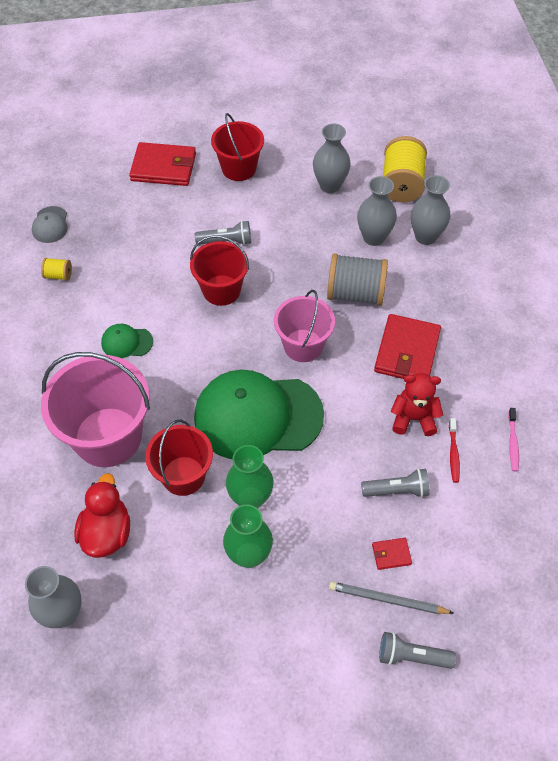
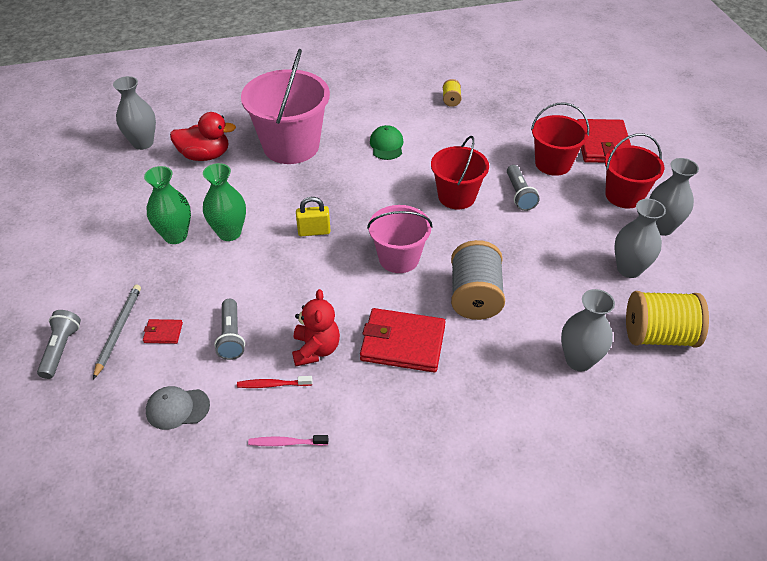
camera: 85 degrees right, 10 degrees down
grey cap [32,206,68,243] -> grey cap moved to [146,386,210,430]
red bucket [145,420,213,496] -> red bucket moved to [531,102,590,176]
green cap [194,370,324,459] -> yellow padlock [296,197,331,236]
grey vase [357,176,397,246] -> grey vase moved to [649,158,699,236]
red wallet [372,538,412,570] -> red wallet turned 75 degrees counterclockwise [143,319,183,344]

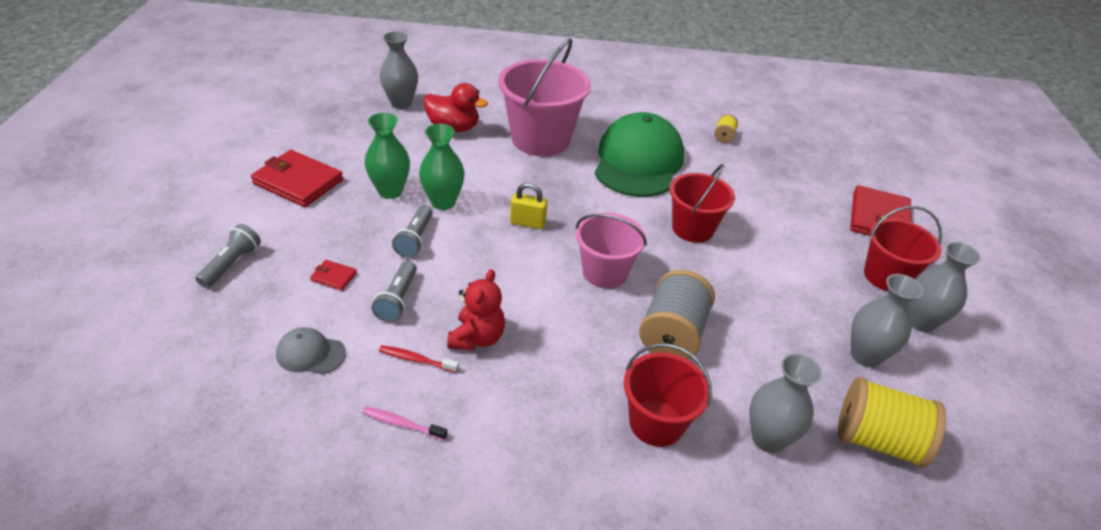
camera: 15 degrees right, 5 degrees down
grey pencil [93,285,141,380] -> none
red wallet [360,308,446,373] -> red wallet moved to [251,150,343,207]
green cap [370,125,404,160] -> green cap [595,112,684,197], size x2.37
grey flashlight [507,165,540,211] -> grey flashlight moved to [392,205,433,258]
red bucket [531,102,590,176] -> red bucket moved to [624,343,712,447]

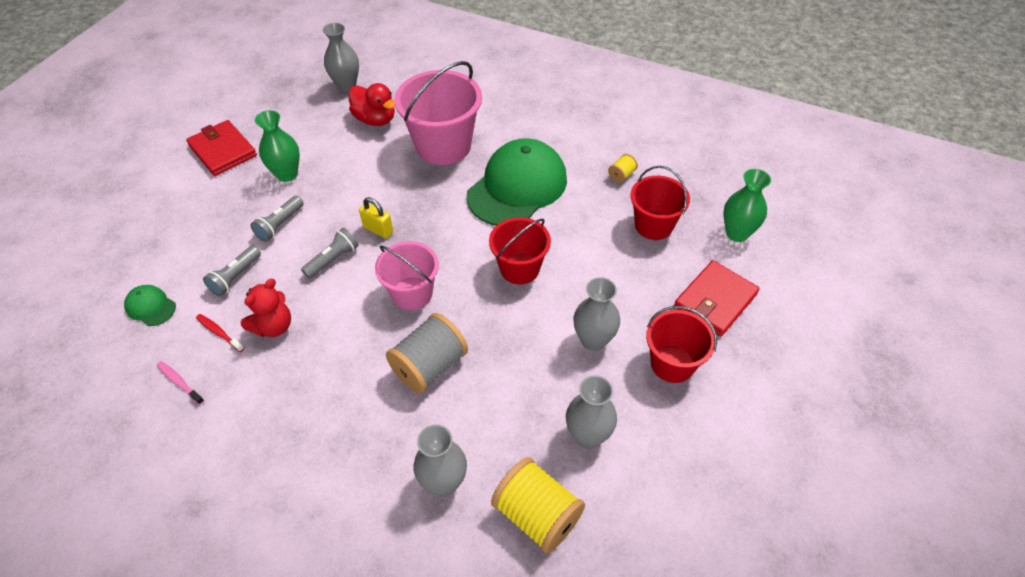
camera: 25 degrees right, 10 degrees up
grey flashlight [195,224,261,288] -> grey flashlight moved to [301,228,359,279]
grey cap [276,327,346,374] -> green cap [124,285,176,326]
red wallet [310,260,357,291] -> none
green vase [419,124,465,210] -> green vase moved to [723,169,771,242]
red bucket [624,343,712,447] -> red bucket moved to [630,165,690,240]
grey vase [908,242,981,332] -> grey vase moved to [574,277,620,351]

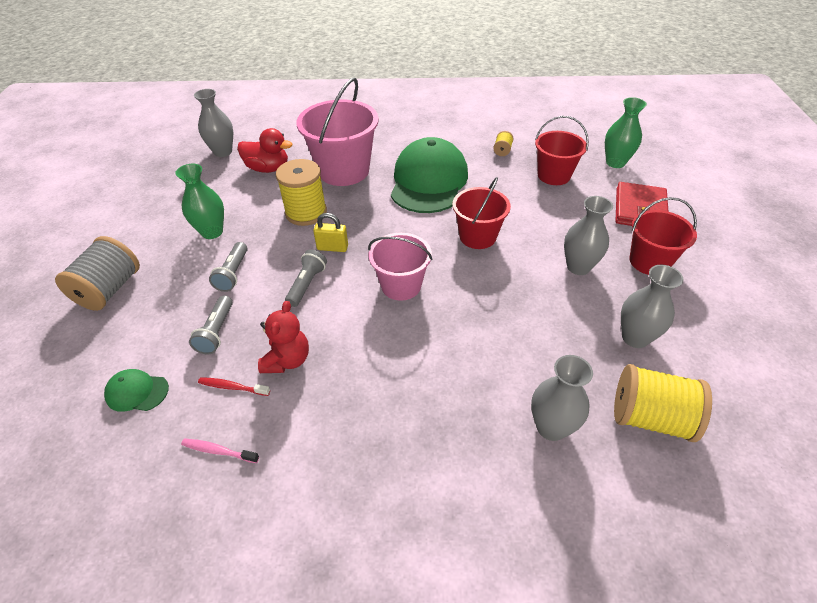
camera: 25 degrees left, 5 degrees down
red wallet [186,120,257,176] -> none
grey spool [386,313,468,394] -> grey spool moved to [55,236,140,311]
none -> yellow spool [276,159,327,226]

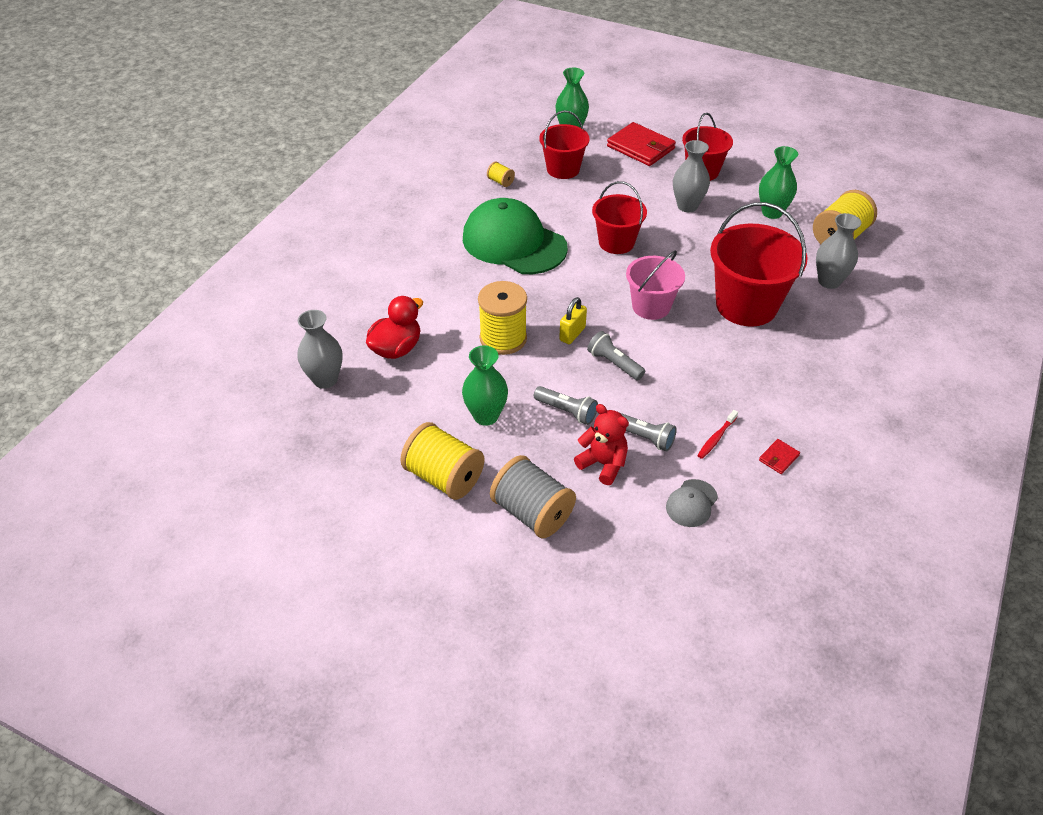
camera: 65 degrees left, 0 degrees up
green cap [104,369,169,412] -> grey cap [666,479,718,527]
pink toothbrush [181,438,259,463] -> red wallet [759,439,800,474]
red teddy bear [258,301,309,373] -> red teddy bear moved to [574,404,629,485]
pink bucket [296,77,379,186] -> none
grey vase [621,265,684,348] -> green vase [759,146,798,219]
none -> yellow spool [400,422,485,500]
none -> red bucket [710,202,808,327]

